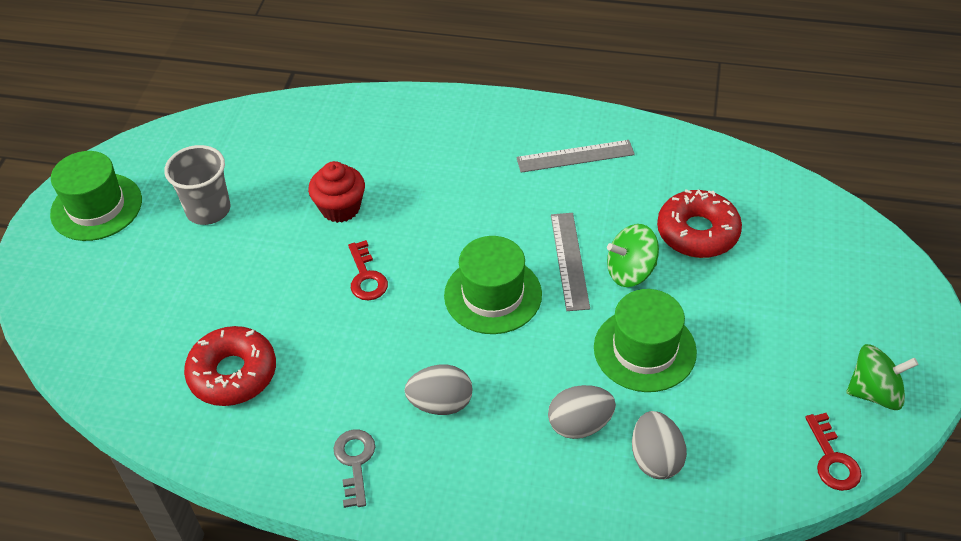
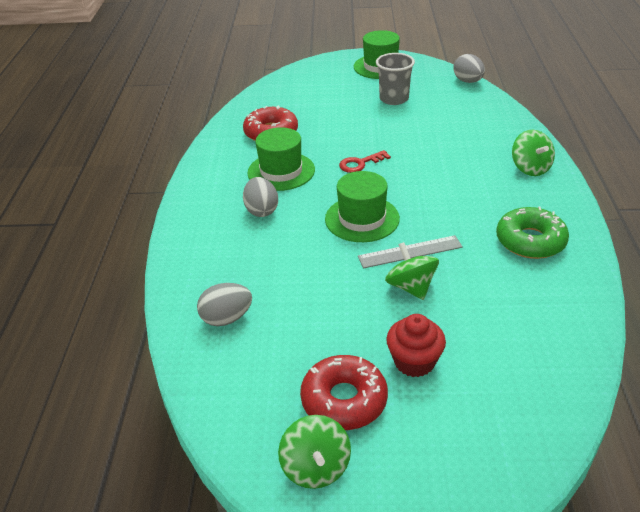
camera: 80 degrees right, 10 degrees down
red cupcake [308,161,365,223] -> red cupcake moved to [386,314,446,377]
grey key [333,430,375,508] -> none
grey ruler [516,140,635,173] -> green donut [496,206,569,259]
grey egg [548,385,616,439] -> grey egg moved to [453,54,485,83]
green hat [594,289,697,392] -> green hat moved to [247,127,315,191]
red donut [657,189,742,258] -> red donut moved to [300,355,388,430]
red key [805,413,862,491] -> none
none -> green spinning top [512,130,555,176]

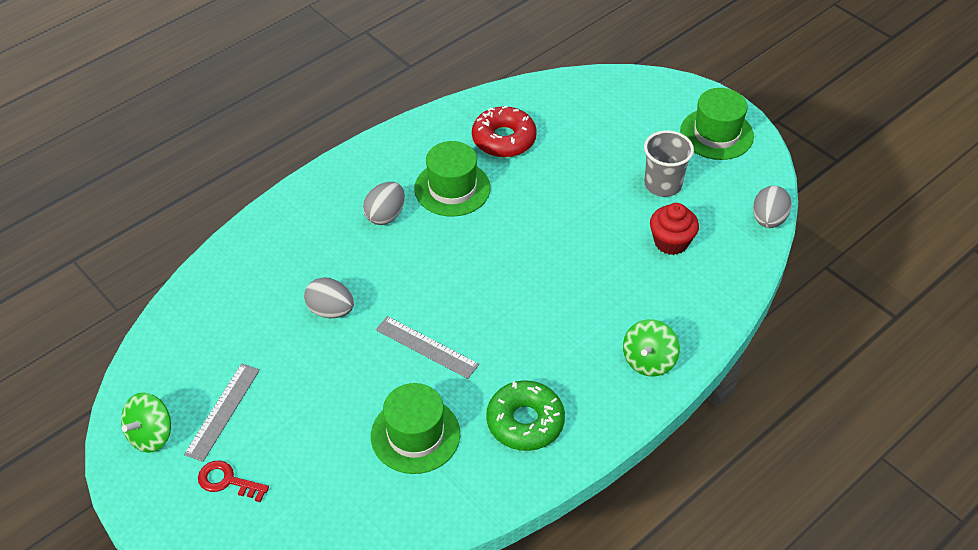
camera: 45 degrees right, 10 degrees up
grey egg [197,283,252,326] -> grey egg moved to [304,277,354,318]
red donut [300,355,388,430] -> grey ruler [184,363,260,462]
green hat [325,171,400,242] -> green hat moved to [371,383,460,474]
red key [339,150,391,173] -> red key moved to [198,461,269,502]
green spinning top [385,242,439,300] -> none
red cupcake [386,314,446,377] -> red cupcake moved to [650,203,699,255]

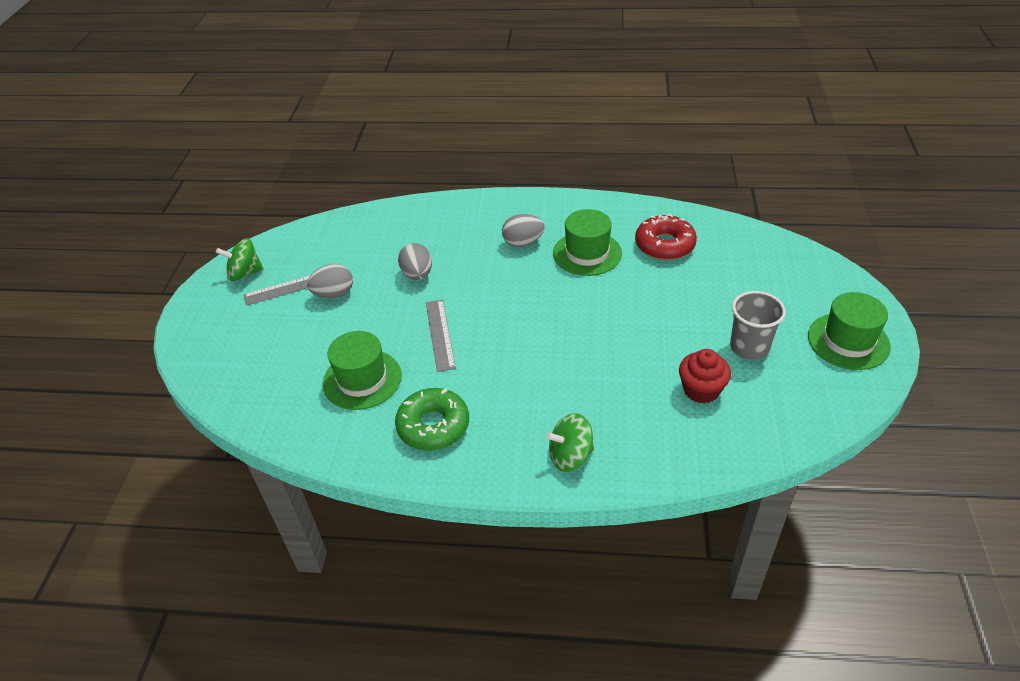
camera: 50 degrees right, 5 degrees down
red key [198,461,269,502] -> none
grey egg [753,186,792,228] -> grey egg moved to [307,264,353,298]

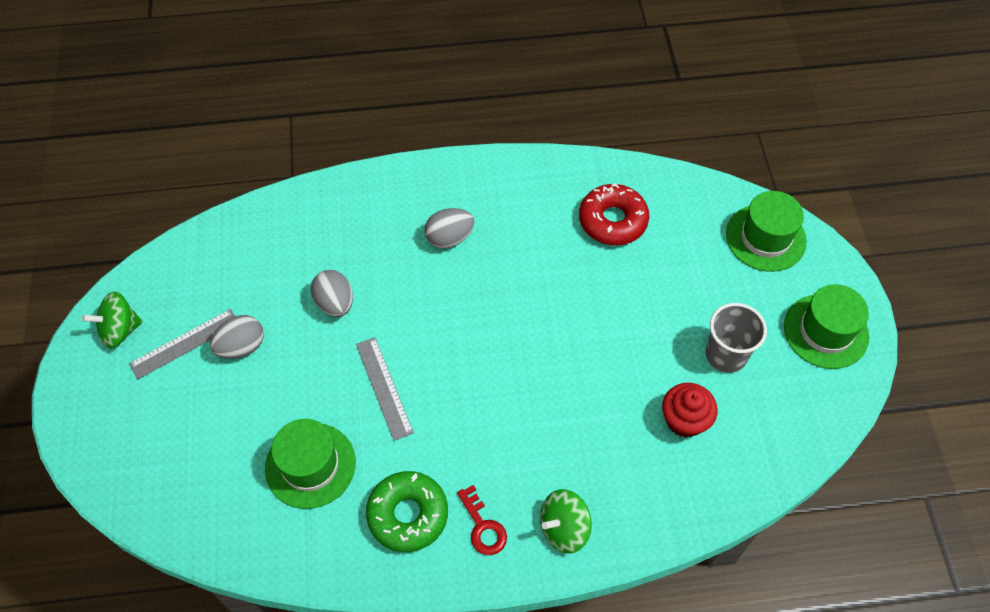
camera: 15 degrees left, 15 degrees up
green hat [553,209,622,276] -> green hat moved to [726,191,807,272]
none -> red key [457,485,507,555]

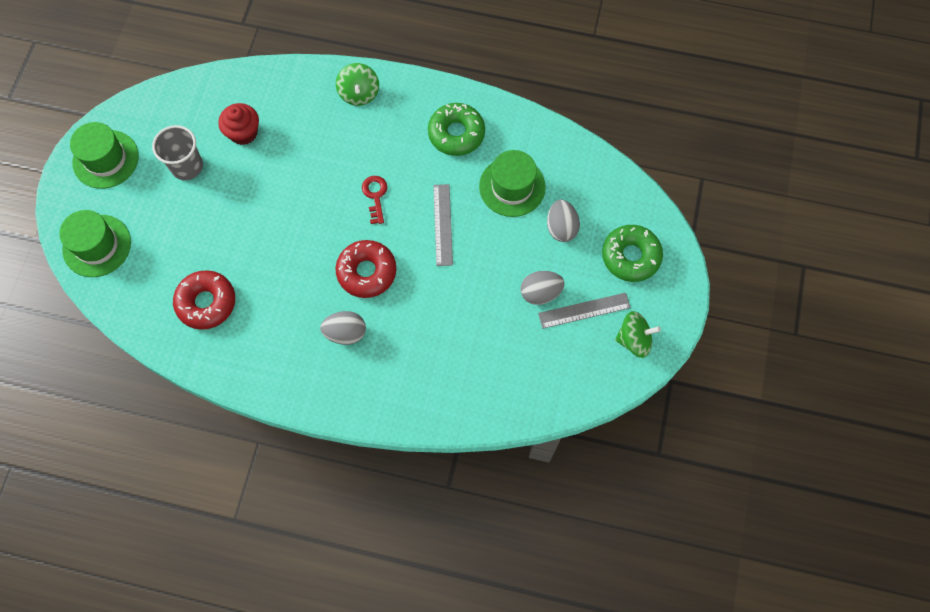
camera: 160 degrees left, 10 degrees up
grey egg [311,270,353,317] -> grey egg moved to [547,200,580,242]
red key [457,485,507,555] -> red key moved to [362,176,387,224]
green spinning top [540,489,592,554] -> green spinning top turned 90 degrees clockwise [336,63,379,106]
none -> red donut [335,240,396,298]
none -> green donut [602,225,663,282]

